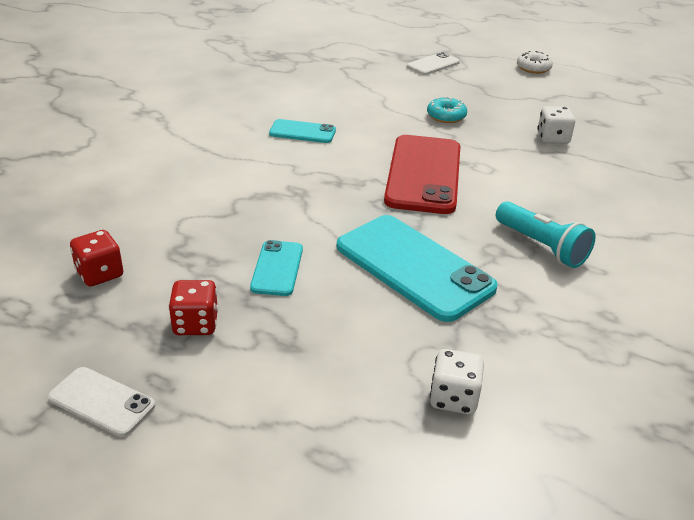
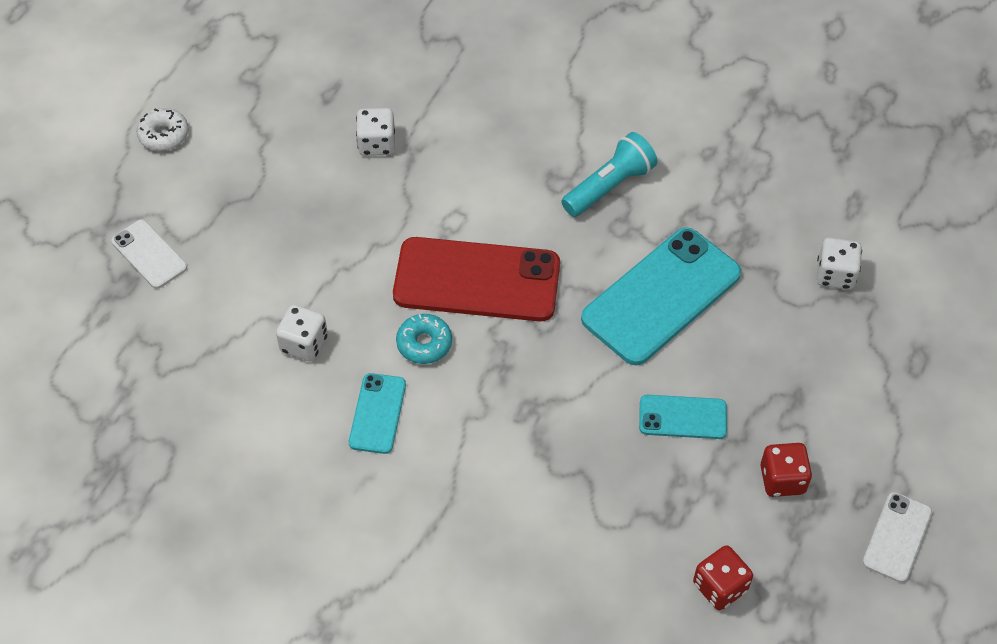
camera: 90 degrees left, 20 degrees up
turquoise donut [427,97,467,123] -> turquoise donut moved to [396,314,452,364]
none -> white dice [276,305,328,361]

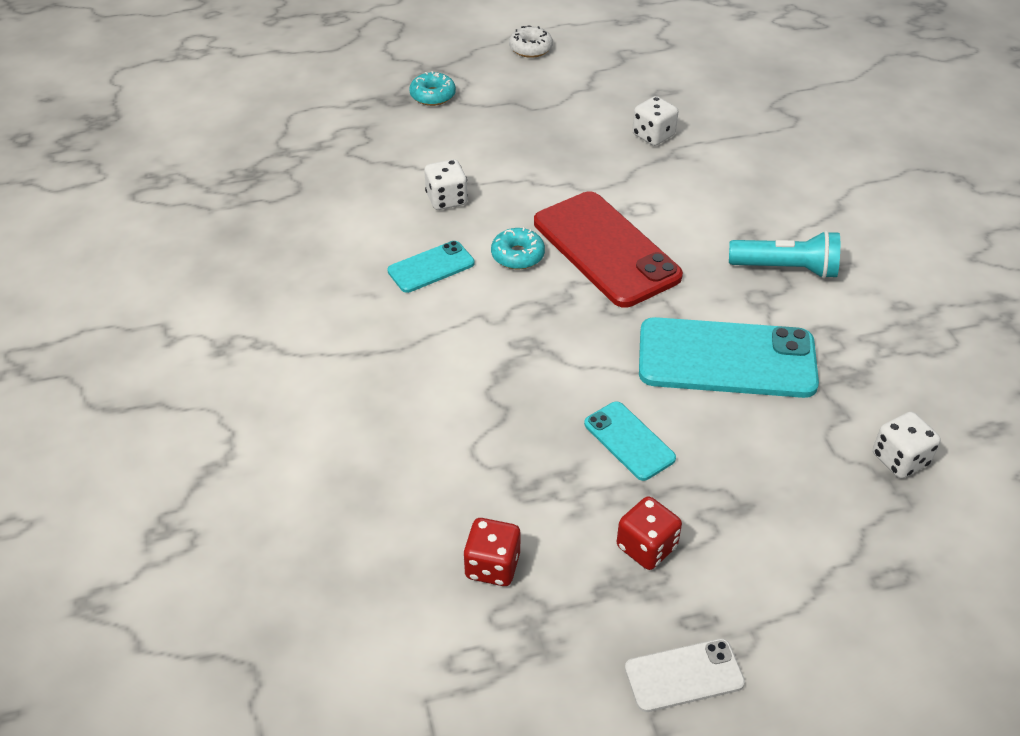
camera: 50 degrees right, 10 degrees down
white phone [111,220,187,289] -> turquoise donut [409,71,456,106]

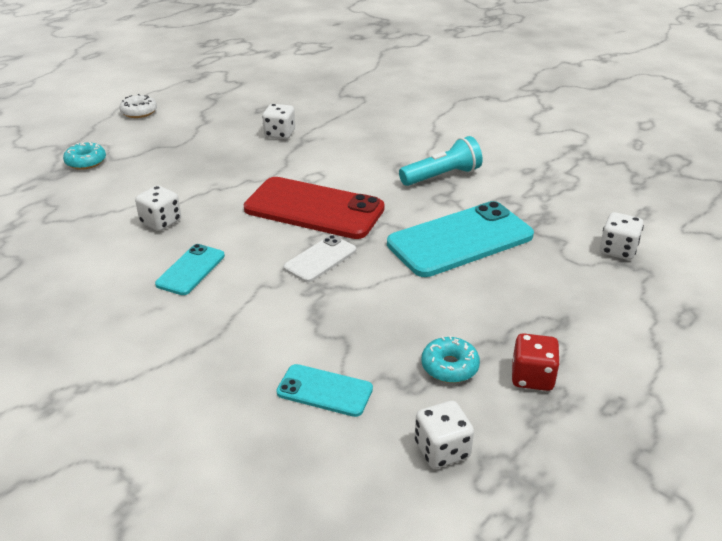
camera: 35 degrees left, 10 degrees down
red dice [463,518,520,586] -> white dice [415,401,474,469]
turquoise donut [491,227,545,269] -> turquoise donut moved to [421,336,480,383]
turquoise phone [584,402,676,481] -> turquoise phone moved to [276,364,373,417]
white phone [625,639,745,712] -> white phone moved to [284,235,356,282]

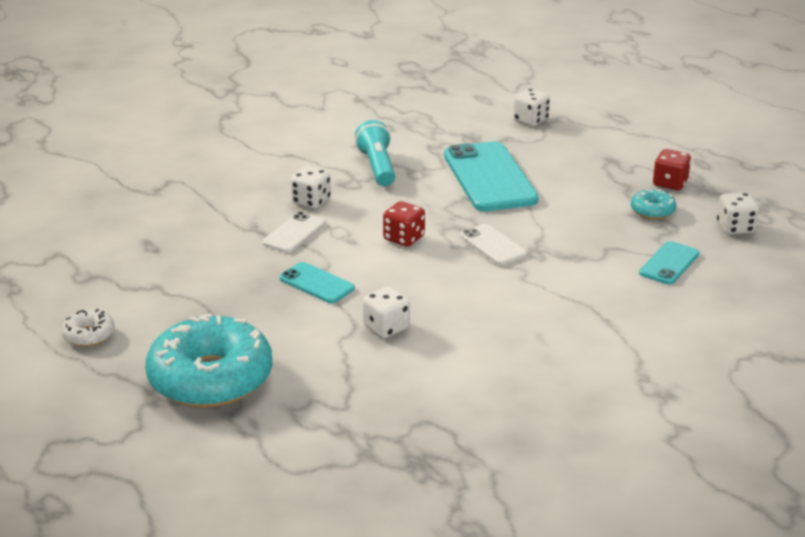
camera: 75 degrees left, 5 degrees down
turquoise donut [63,142,106,170] -> turquoise donut [145,314,272,408], size x2.29
turquoise phone [155,244,225,295] -> turquoise phone moved to [279,262,355,303]
red phone [243,177,385,239] -> red dice [383,201,425,247]
white dice [262,104,295,139] -> white dice moved to [290,166,331,209]
none -> white phone [262,212,326,253]

